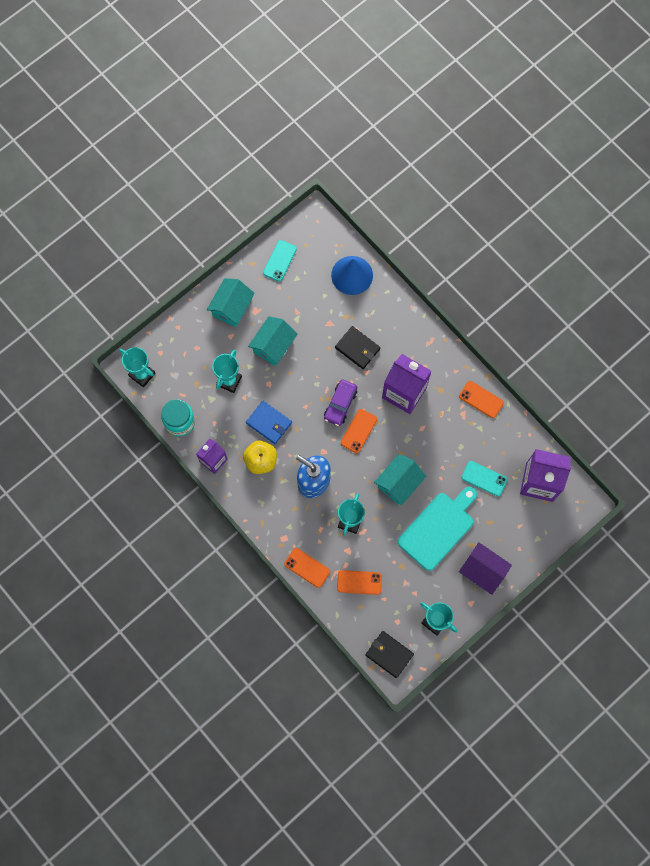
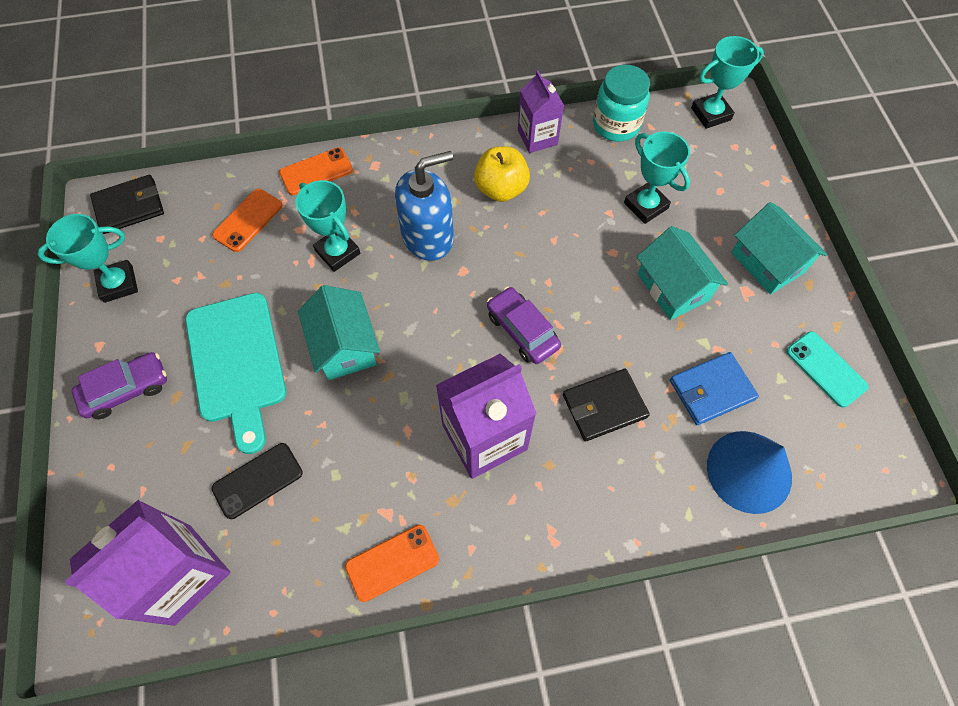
camera: 120 degrees right, 10 degrees down
blue wallet [246,401,292,444] -> blue wallet moved to [670,352,759,425]
orange phone [341,409,377,453] -> none
purple house [459,543,512,595] -> purple car [72,352,167,419]
turquoise phone [461,461,507,496] -> black phone [212,443,303,519]

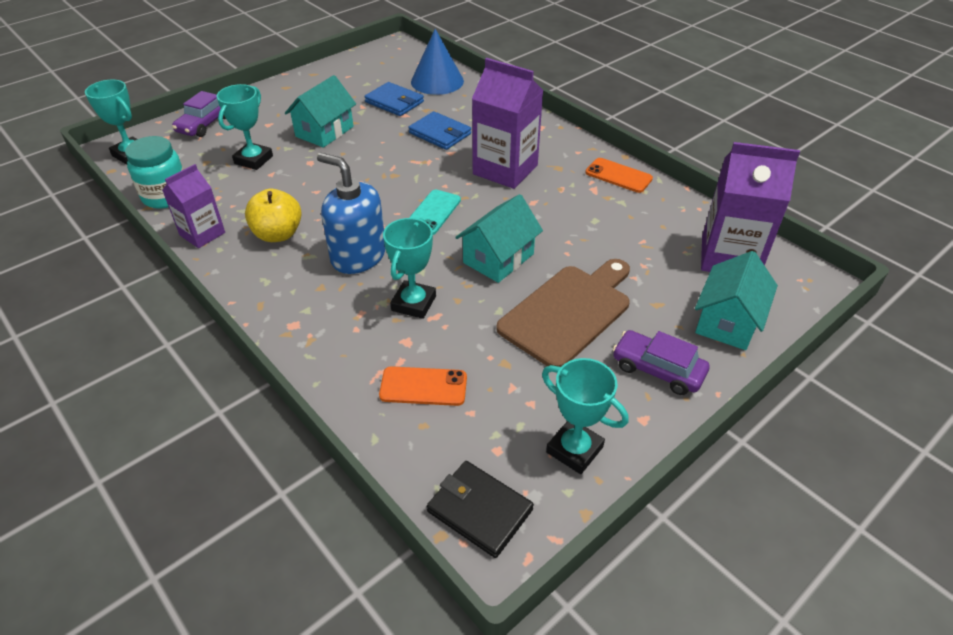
camera: 120 degrees left, 20 degrees down
turquoise cutting board [185,293,286,454] -> brown cutting board [496,259,630,367]
black phone [212,443,303,519] -> none
orange phone [279,147,353,195] -> none
purple car [487,287,561,364] -> purple car moved to [172,91,226,137]
black wallet [563,368,650,442] -> blue wallet [408,111,471,150]
turquoise house [731,202,827,295] -> turquoise house moved to [695,251,778,350]
turquoise phone [786,331,869,408] -> turquoise phone moved to [409,190,461,235]

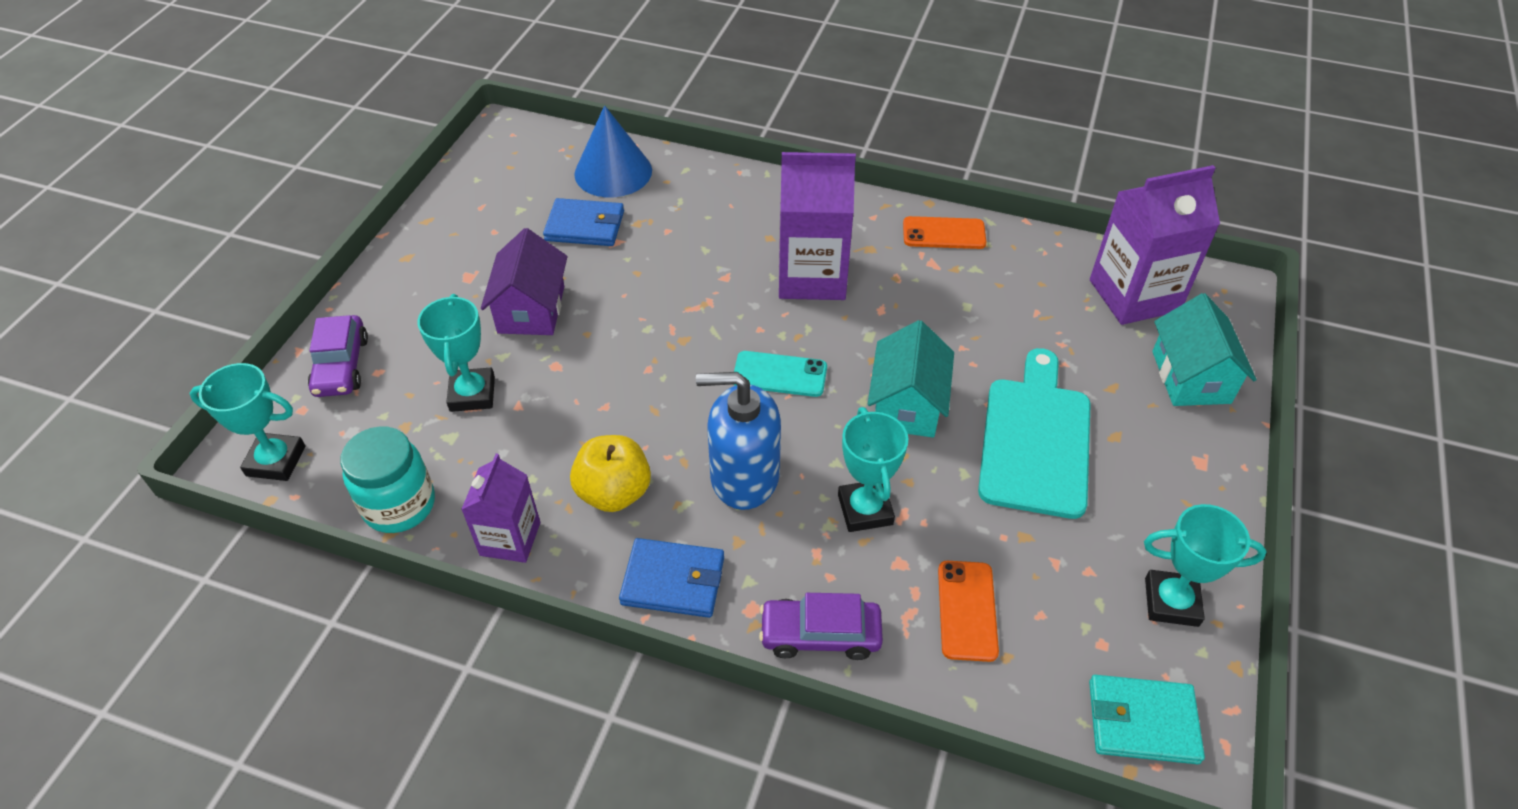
camera: 30 degrees left, 5 degrees up
turquoise house [285,75,356,148] -> purple house [481,228,567,335]
orange phone [379,366,467,406] -> orange phone turned 60 degrees counterclockwise [938,561,999,662]
blue wallet [408,111,471,150] -> blue wallet moved to [619,538,724,618]
turquoise phone [409,190,461,235] -> turquoise phone turned 75 degrees counterclockwise [733,351,827,397]
black wallet [427,461,534,558] -> turquoise wallet [1089,675,1205,764]
brown cutting board [496,259,630,367] -> turquoise cutting board [978,348,1091,519]
purple car [613,330,710,395] -> purple car moved to [759,593,883,660]

